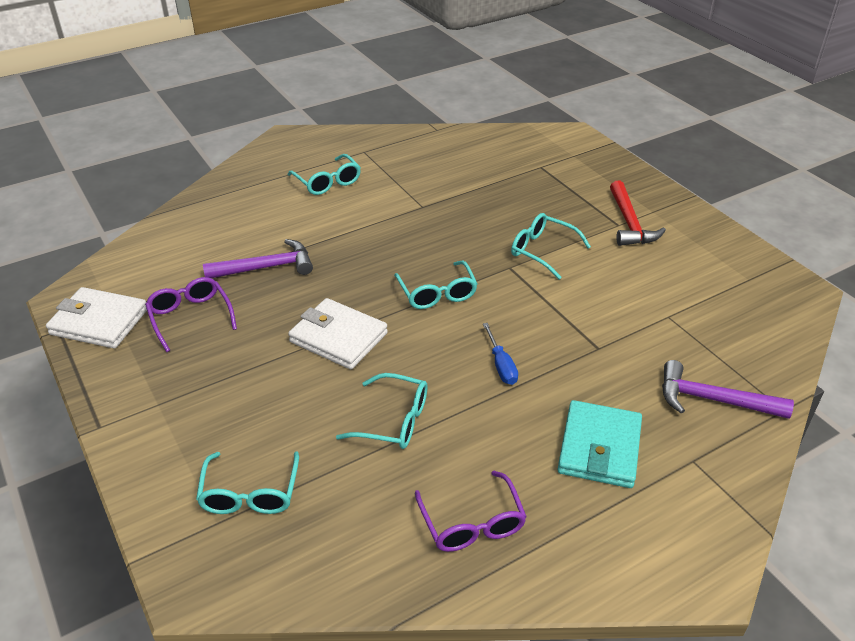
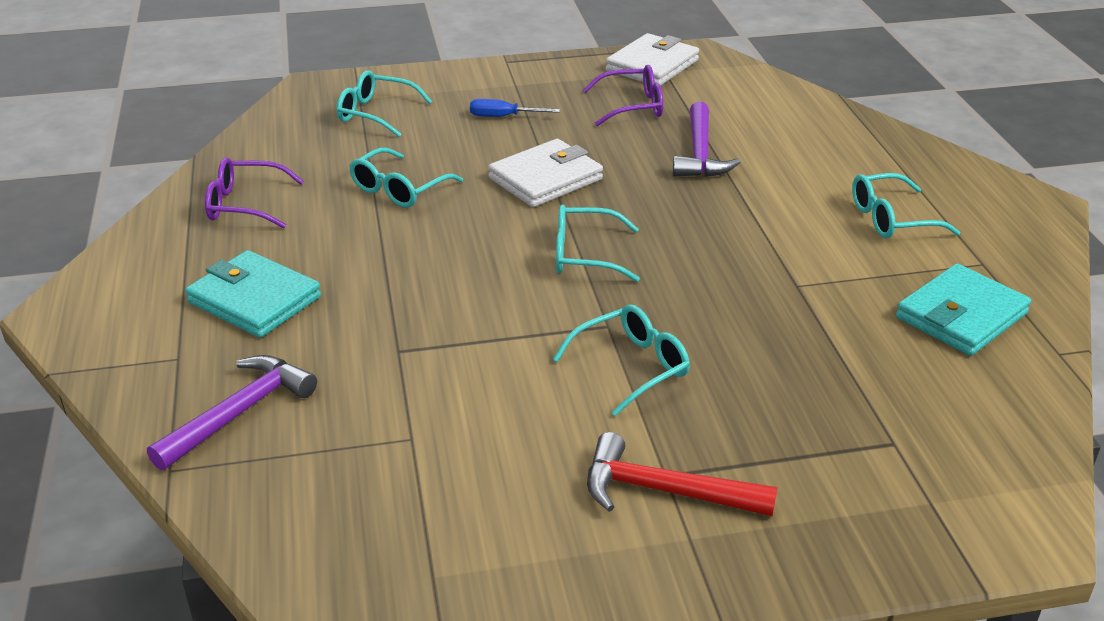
camera: 110 degrees right, 5 degrees down
blue screwdriver [483,323,518,385] -> blue screwdriver moved to [470,99,560,117]
none -> turquoise wallet [896,264,1031,356]

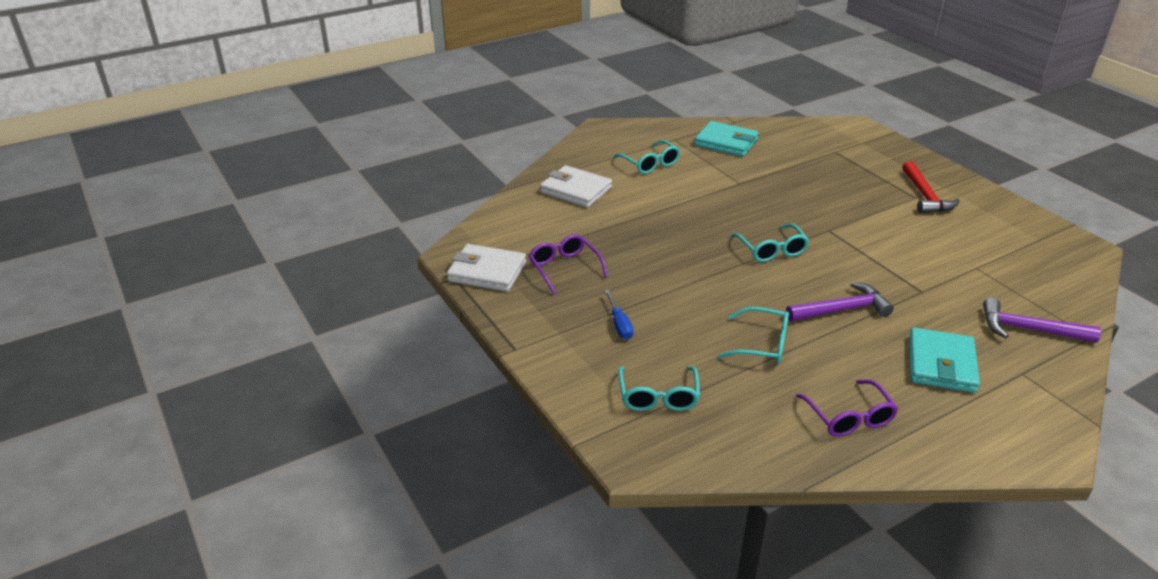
camera: 110 degrees left, 0 degrees up
white wallet [488,139,603,207] -> white wallet moved to [540,165,612,208]
turquoise glasses [553,304,690,416] -> none
purple hammer [673,102,740,177] -> purple hammer moved to [786,282,894,321]

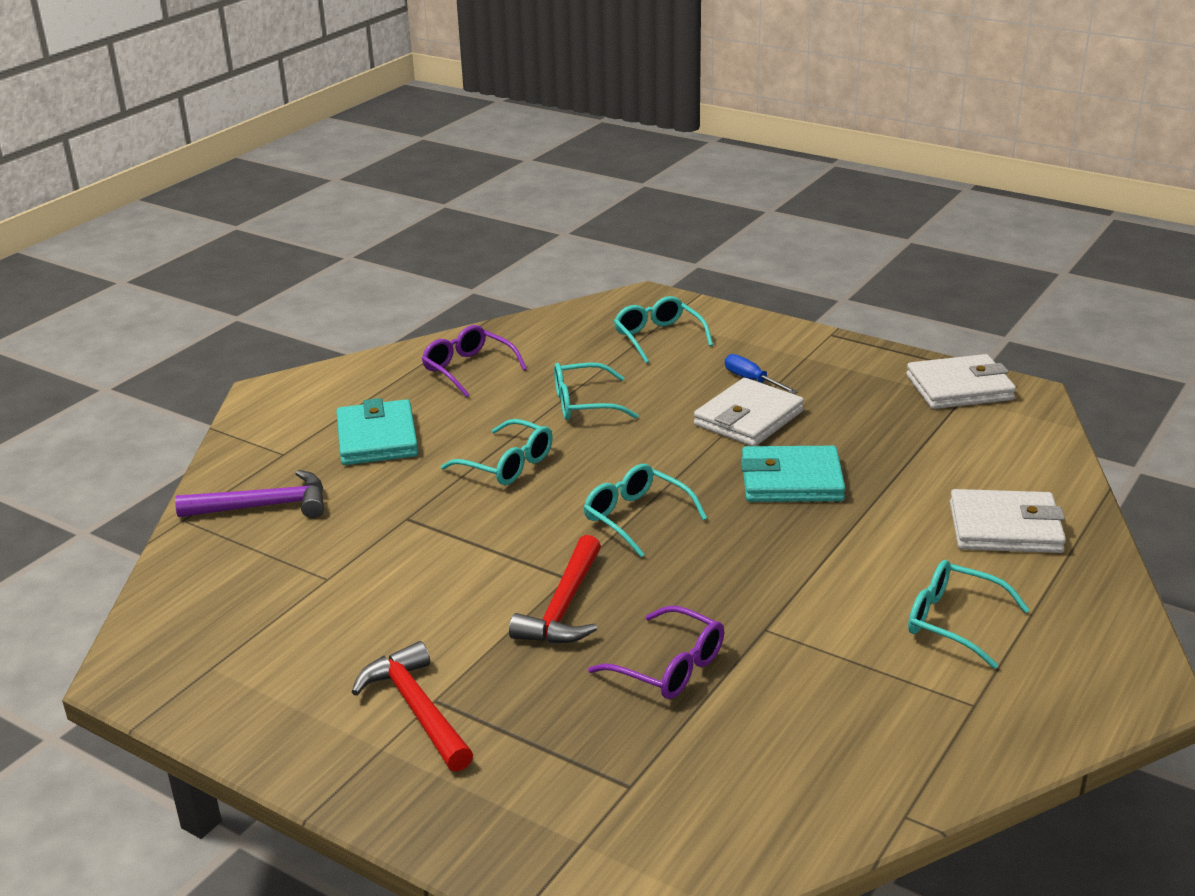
camera: 155 degrees right, 5 degrees down
purple glasses [529,234,608,294] -> purple glasses moved to [588,606,724,699]
turquoise wallet [695,121,759,157] -> turquoise wallet moved to [741,446,846,502]
purple hammer [786,282,894,321] -> turquoise glasses [441,419,553,485]
none -> red hammer [509,535,601,644]
none -> white wallet [694,378,804,446]

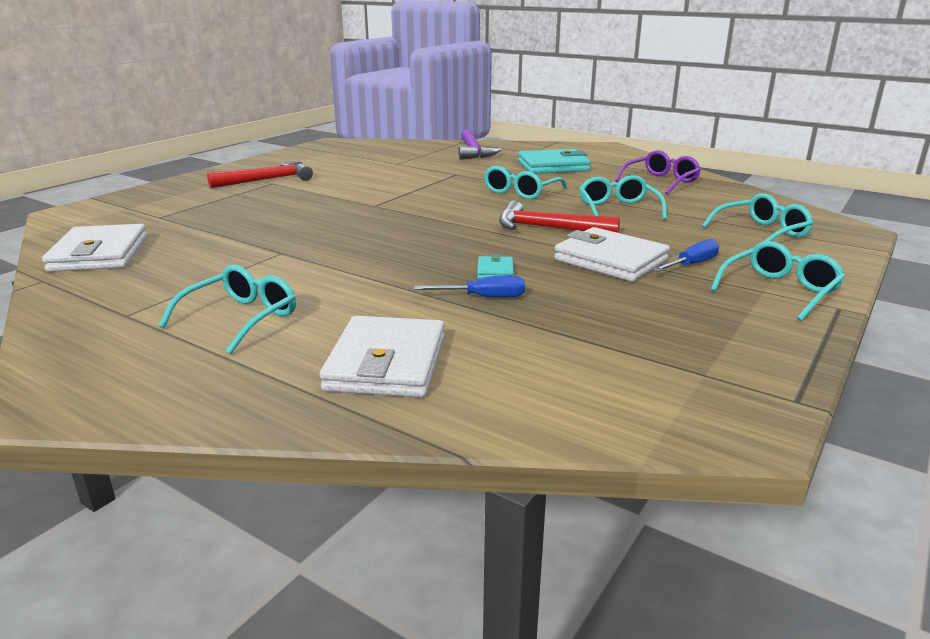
camera: 90 degrees right, 5 degrees down
red hammer [509,535,601,644] -> red hammer moved to [499,201,620,233]
turquoise glasses [584,464,707,557] -> turquoise glasses moved to [711,241,845,321]
purple glasses [588,606,724,699] -> none
turquoise wallet [741,446,846,502] -> turquoise wallet [477,255,514,279], size x0.46
white wallet [906,354,1016,409] -> white wallet moved to [42,224,147,272]
none -> blue screwdriver [414,276,525,297]

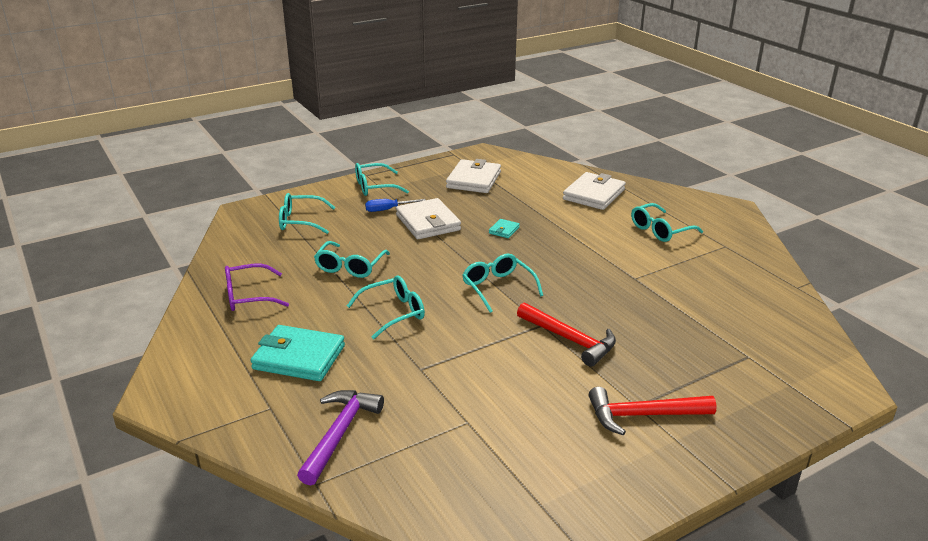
camera: 155 degrees left, 5 degrees up
white wallet [42,224,147,272] -> white wallet moved to [446,159,501,193]
blue screwdriver [414,276,525,297] -> none
red hammer [499,201,620,233] -> red hammer moved to [517,303,616,367]
none -> turquoise glasses [462,254,543,313]

